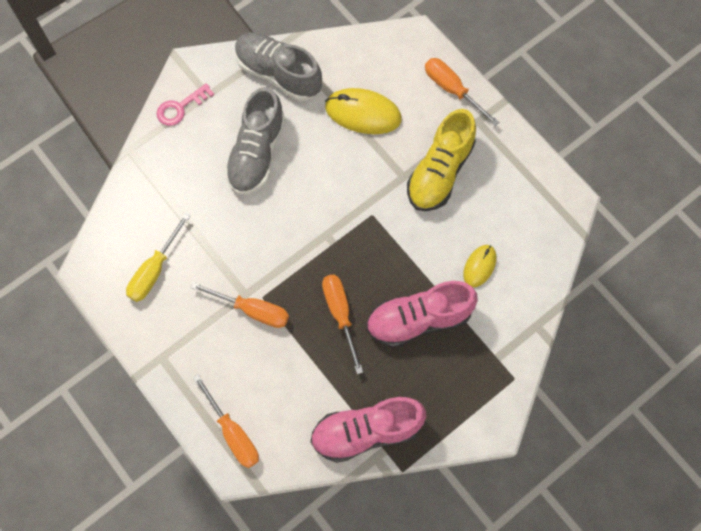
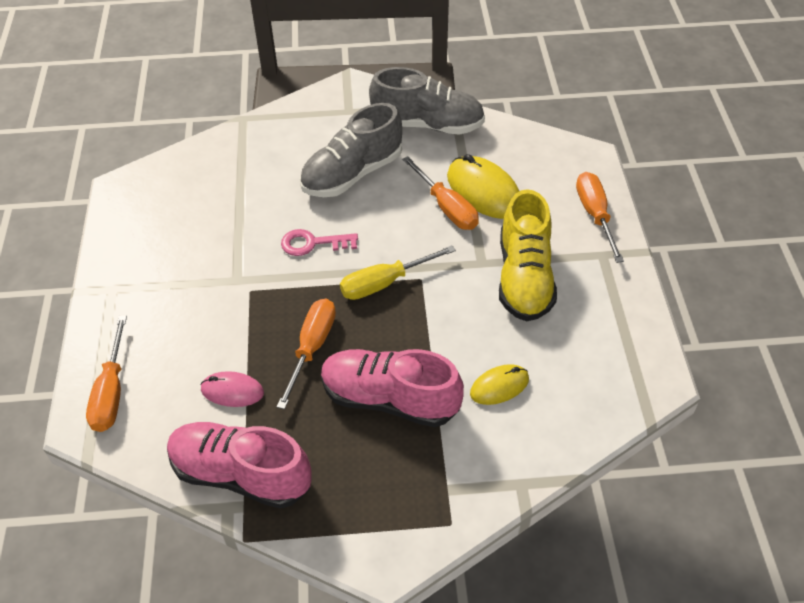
camera: 35 degrees right, 20 degrees down
yellow screwdriver [126,214,190,302] -> yellow screwdriver moved to [340,245,456,300]
pink key [157,83,214,126] -> pink key moved to [281,229,358,256]
orange screwdriver [190,282,289,328] -> orange screwdriver moved to [402,156,479,230]
grey shoe [235,33,322,101] -> grey shoe turned 120 degrees clockwise [369,67,485,135]
yellow shoe [407,109,476,211] -> yellow shoe turned 60 degrees counterclockwise [499,189,557,322]
none -> pink mouse [200,371,264,407]

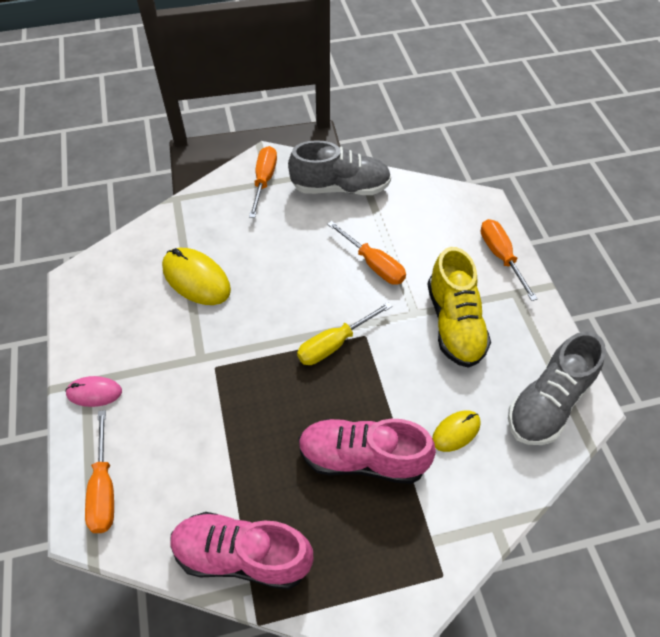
camera: 10 degrees left, 5 degrees up
pink mouse [200,371,264,407] -> pink mouse moved to [65,376,122,407]
orange screwdriver [277,299,336,409] -> orange screwdriver moved to [249,146,277,218]
pink key [281,229,358,256] -> none
grey shoe [300,103,402,197] -> grey shoe moved to [508,331,606,445]
yellow mouse [447,154,519,219] -> yellow mouse moved to [162,248,231,305]

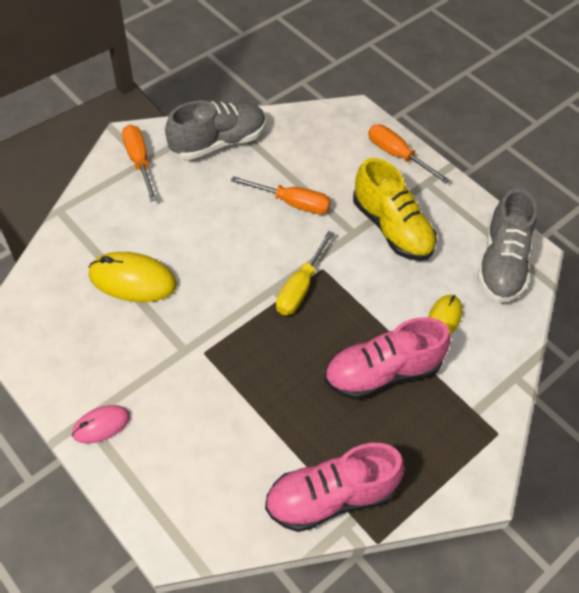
camera: 30 degrees left, 0 degrees up
orange screwdriver [85,410,114,533] -> none

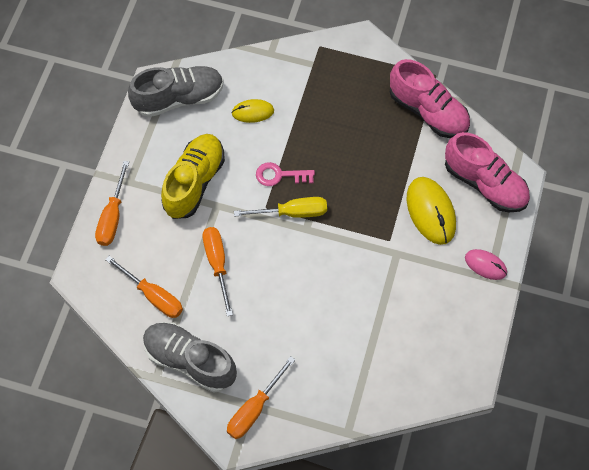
camera: 120 degrees left, 10 degrees up
yellow mouse [89,252,177,302] -> yellow mouse moved to [407,177,456,245]
pink shoe [324,317,451,400] -> pink shoe moved to [445,132,530,212]
none -> orange screwdriver [105,256,183,318]
none -> pink key [256,162,315,186]

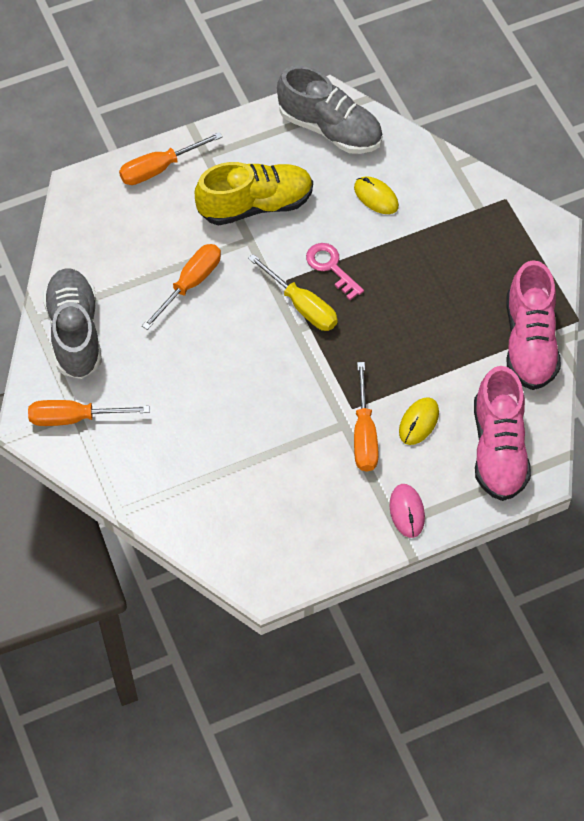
camera: 50 degrees right, 5 degrees down
orange screwdriver [105,256,183,318] -> orange screwdriver moved to [354,362,378,472]
yellow mouse [407,177,456,245] -> yellow mouse [399,397,439,445], size x0.58

